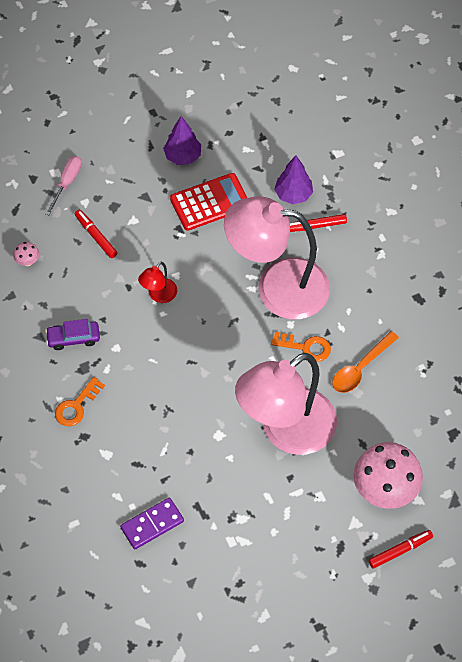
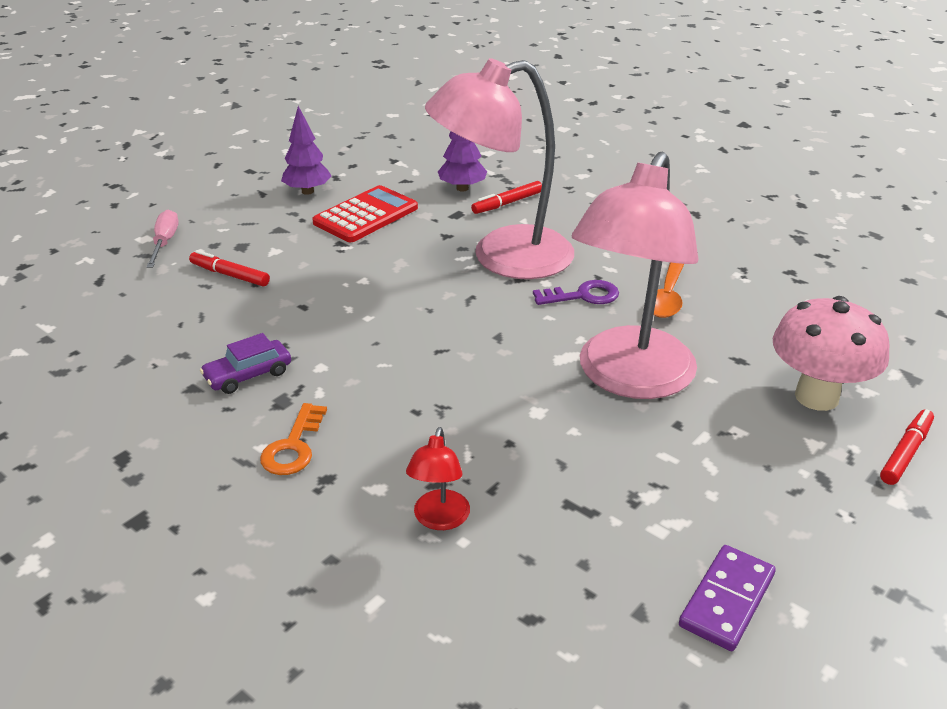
camera: 25 degrees left, 25 degrees down
pink mushroom [13,242,39,266] -> none
purple domino [120,498,184,549] -> purple domino moved to [679,545,776,651]
red lamp [138,262,177,303] -> red lamp moved to [406,427,470,530]
orange key [271,331,331,362] -> purple key [533,280,619,305]

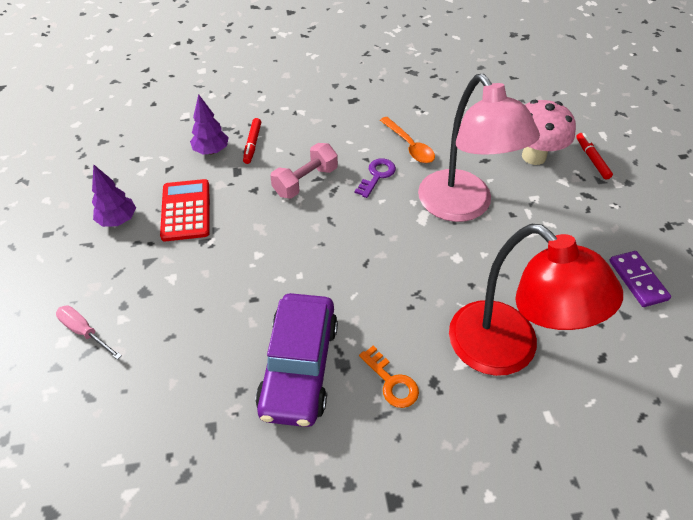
camera: 50 degrees left, 15 degrees up
red marker [189,250,270,286] -> none
purple car [200,333,291,394] -> purple car [255,293,338,427], size x2.13
red lamp [406,427,470,530] -> red lamp [449,224,623,376], size x2.48
pink lamp [425,58,574,279] -> pink dumbbell [270,143,338,199]

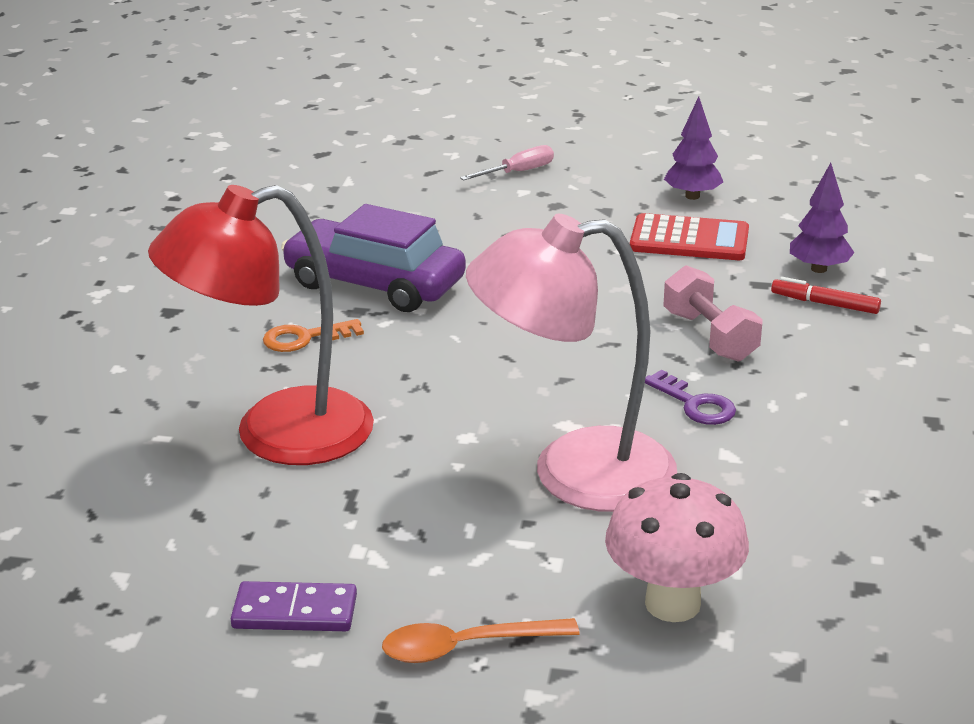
camera: 110 degrees right, 20 degrees down
orange spoon [380,117,435,163] -> orange spoon moved to [382,618,580,663]
red marker [576,133,613,180] -> none

